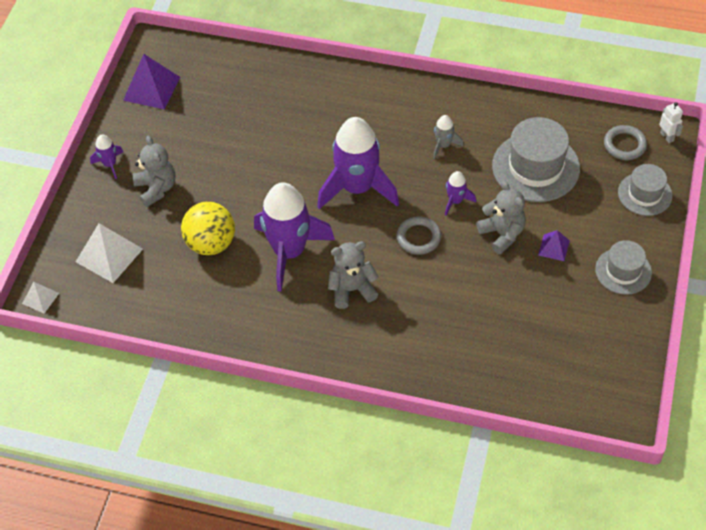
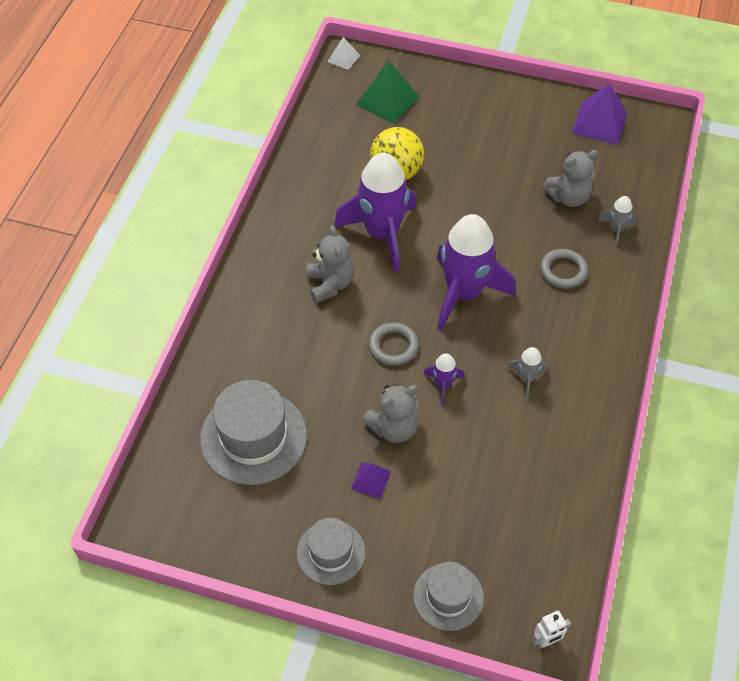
camera: 90 degrees right, 0 degrees up
white pyramid [76,223,143,283] -> green pyramid [356,60,420,124]
purple rocket [90,134,123,179] -> none
grey teddy bear [133,136,175,207] -> grey teddy bear moved to [542,150,598,207]
grey hat [492,117,580,202] -> grey hat moved to [200,380,307,485]
grey ring [604,125,647,160] -> grey ring moved to [540,249,588,288]
none -> grey rocket [598,196,637,247]

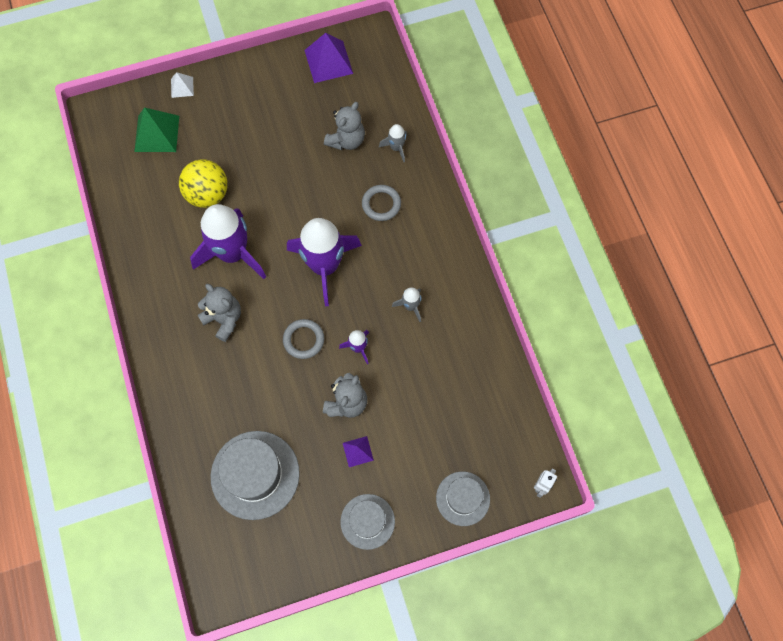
camera: 35 degrees left, 15 degrees up
white pyramid [327,37,360,70] -> white pyramid moved to [171,72,194,98]

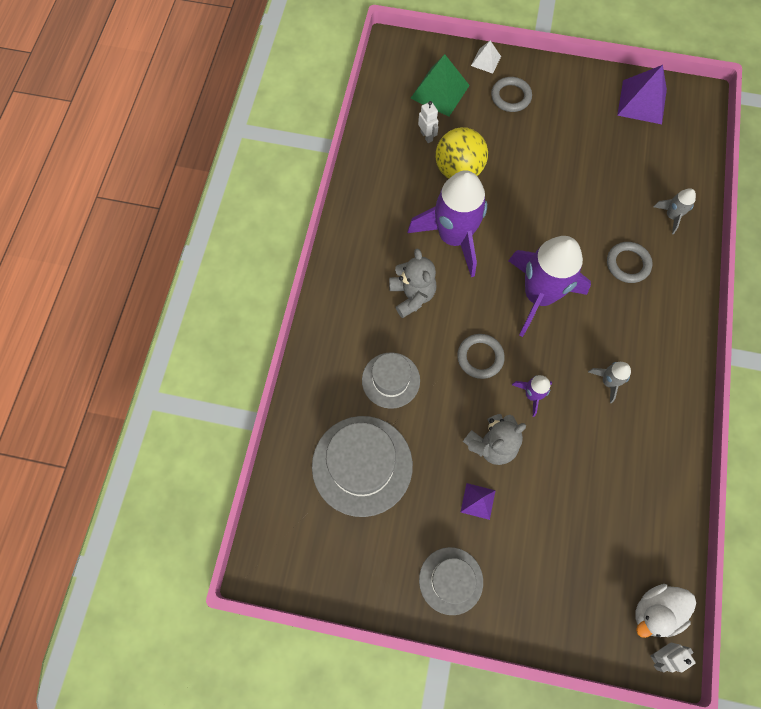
camera: 30 degrees right, 0 degrees up
grey teddy bear [324,102,365,150] -> none
grey hat [436,472,490,526] -> grey hat moved to [362,352,420,409]
none -> white robot [418,101,438,143]
none -> grey ring [491,77,532,112]
none -> white duck [635,584,696,638]

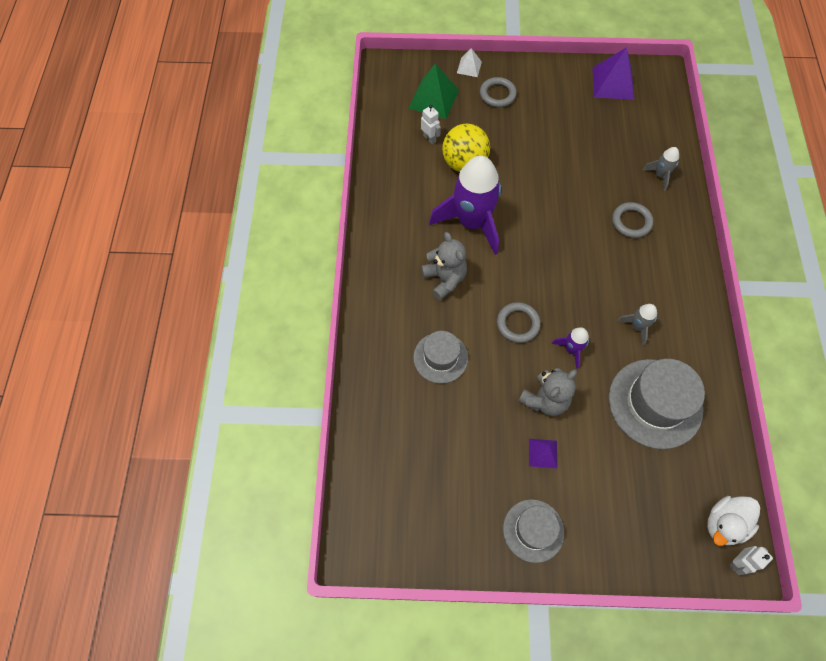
camera: 10 degrees left, 5 degrees down
grey hat [312,416,413,517] -> grey hat moved to [609,359,705,449]
purple rocket [508,236,591,337] -> none

